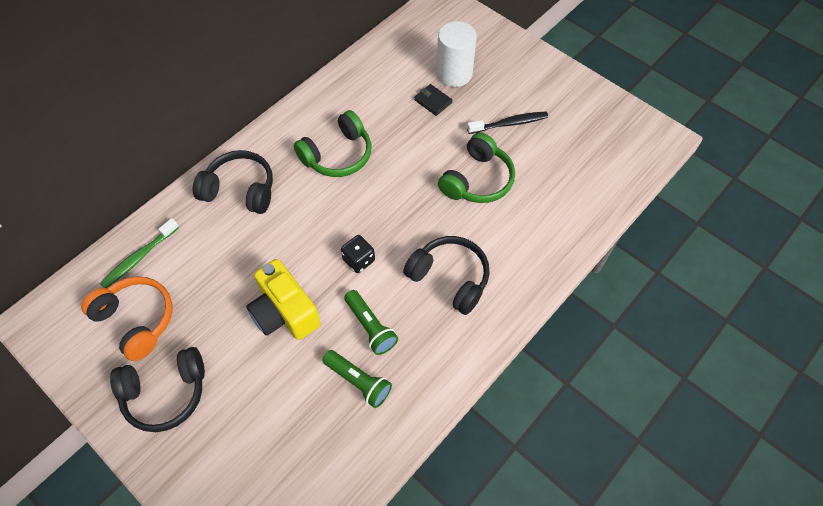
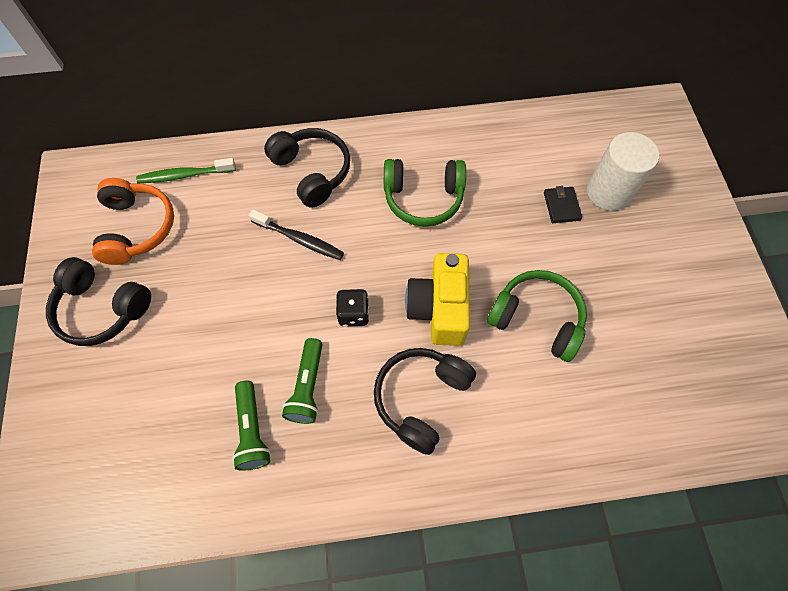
camera: 40 degrees right, 5 degrees up
yellow camera [246,259,321,340] -> yellow camera moved to [405,253,470,346]
black headphones [403,236,490,315] -> black headphones turned 135 degrees counterclockwise [374,348,476,455]
green headphones [438,132,515,203] -> green headphones turned 135 degrees counterclockwise [487,270,587,362]
black toothbrush [467,112,548,134] -> black toothbrush moved to [249,210,344,260]

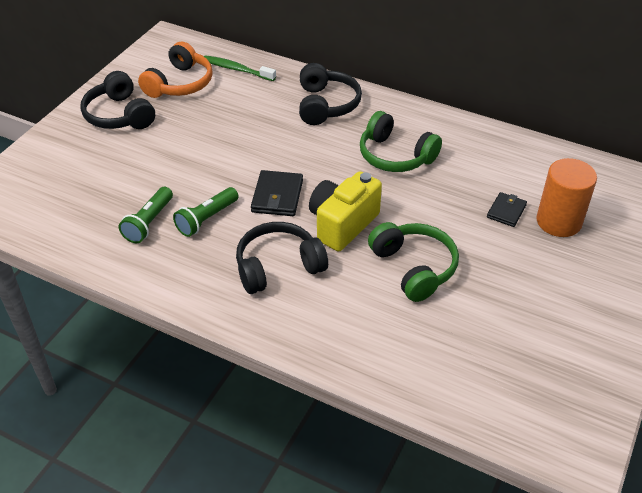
camera: 35 degrees right, 20 degrees down
black toothbrush [249,210,344,260] -> none
black dice [336,289,369,327] -> black wallet [251,170,303,216]
white cylinder [587,132,659,211] -> orange cylinder [536,158,597,237]

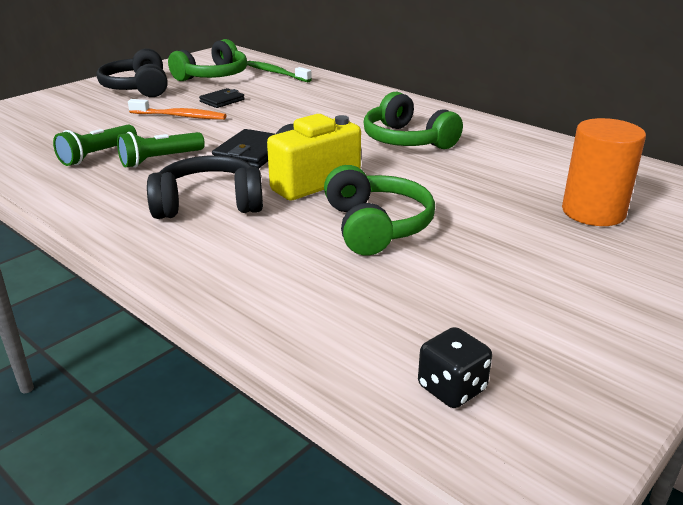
camera: 15 degrees right, 15 degrees down
orange headphones [138,41,213,98] -> green headphones [168,39,247,81]
black headphones [299,63,362,125] -> none
black wallet [487,192,527,227] -> black wallet moved to [199,88,245,108]
none -> orange toothbrush [128,99,227,120]
none -> black dice [418,327,492,408]

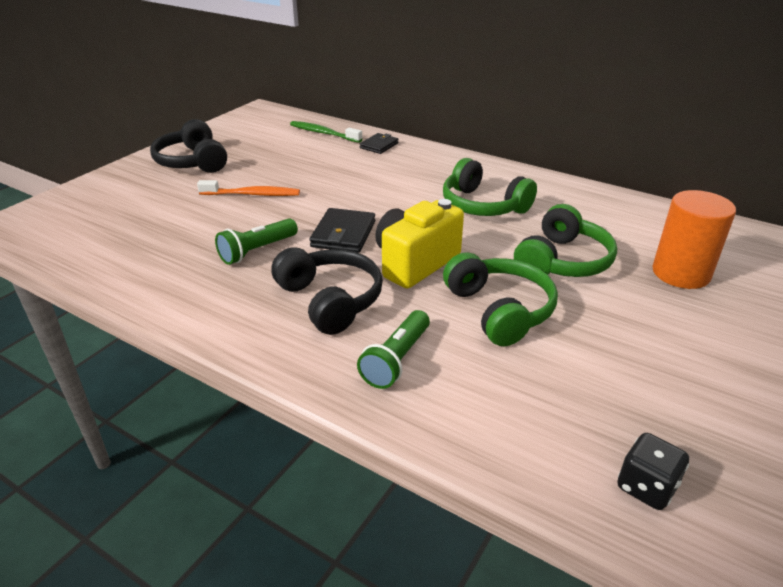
camera: 10 degrees left, 5 degrees up
green flashlight [53,124,137,166] -> green flashlight moved to [357,310,430,389]
black headphones [147,156,263,219] -> black headphones turned 75 degrees clockwise [271,247,383,335]
green headphones [168,39,247,81] -> green headphones moved to [514,204,617,277]
black wallet [199,88,245,108] -> black wallet moved to [360,133,399,154]

